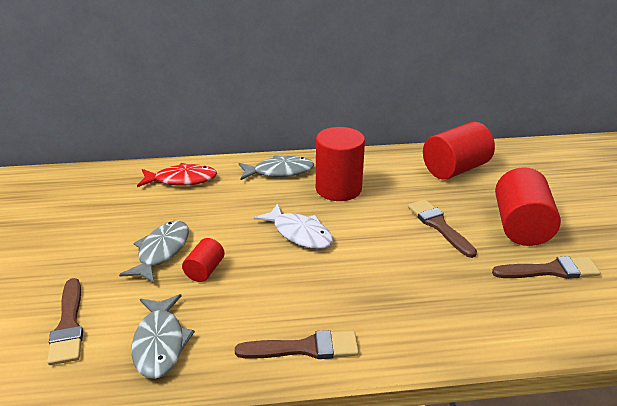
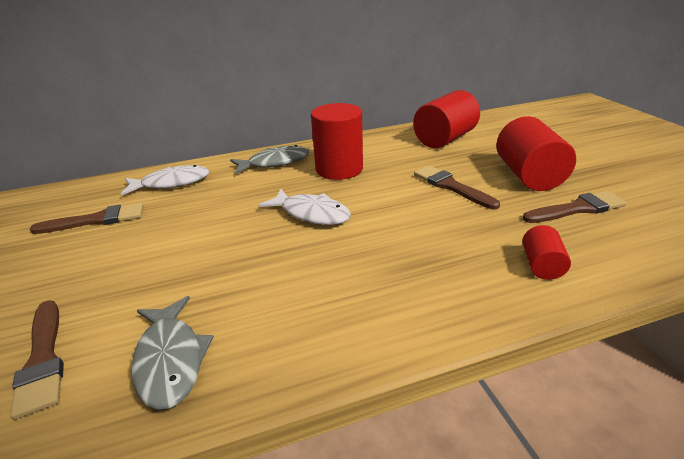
camera: 10 degrees left, 0 degrees up
grey fish [119,221,189,284] -> none
red fish [137,163,217,187] -> white fish [121,165,209,196]
red cylinder [182,238,225,282] -> red cylinder moved to [522,225,571,280]
brown brush [235,330,359,359] -> brown brush moved to [30,203,143,234]

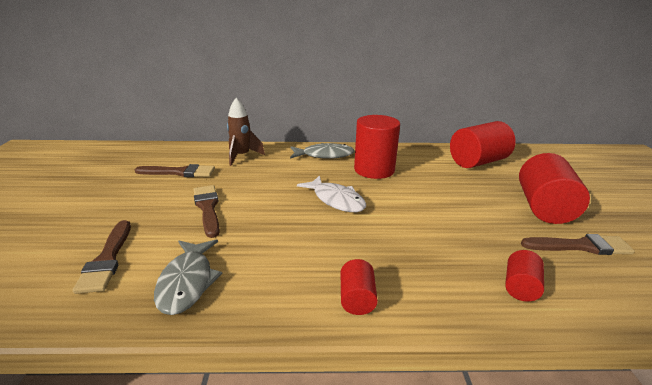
camera: 15 degrees right, 5 degrees down
white fish [121,165,209,196] -> brown rocket [227,98,265,166]
brown brush [414,165,500,209] -> brown brush moved to [193,185,220,238]
none -> red cylinder [341,259,378,315]

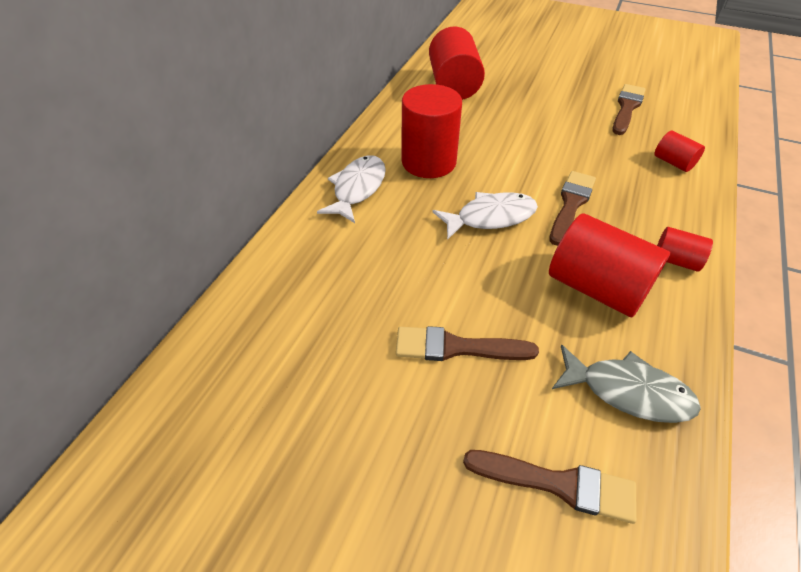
camera: 65 degrees left, 20 degrees up
brown brush [134,164,215,177] -> brown brush moved to [549,171,596,246]
brown rocket [227,98,265,166] -> none
grey fish [290,143,355,159] -> white fish [317,155,386,223]
red cylinder [519,153,590,224] -> red cylinder moved to [549,213,670,317]

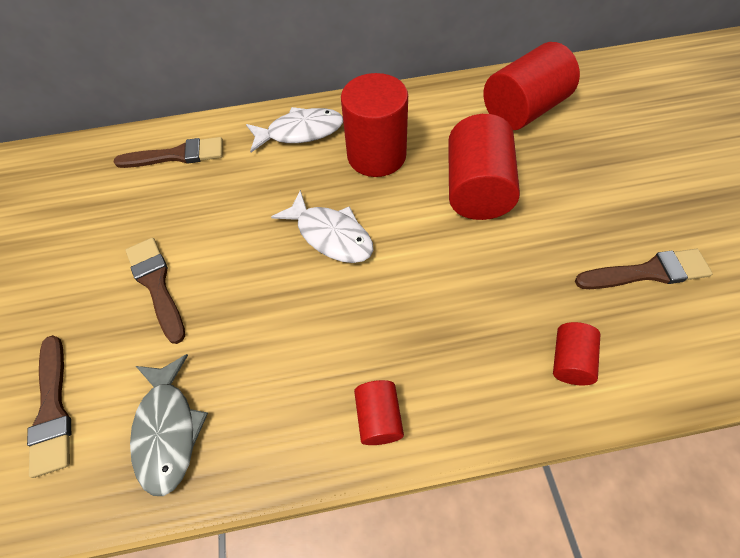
camera: 60 degrees right, 10 degrees up
brown brush [549,171,596,246] -> brown brush moved to [114,137,223,168]
red cylinder [549,213,670,317] -> red cylinder moved to [448,114,520,220]

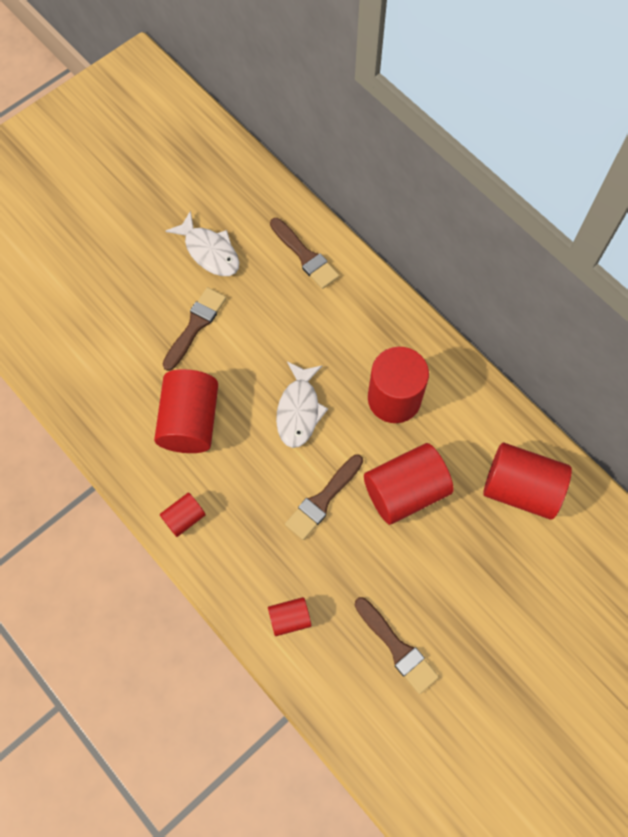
camera: 55 degrees right, 10 degrees up
brown brush [27,335,71,478] -> brown brush moved to [285,455,363,540]
grey fish [130,354,208,496] -> none
white fish [246,107,343,152] -> white fish moved to [165,211,239,276]
none -> red cylinder [154,369,218,453]

